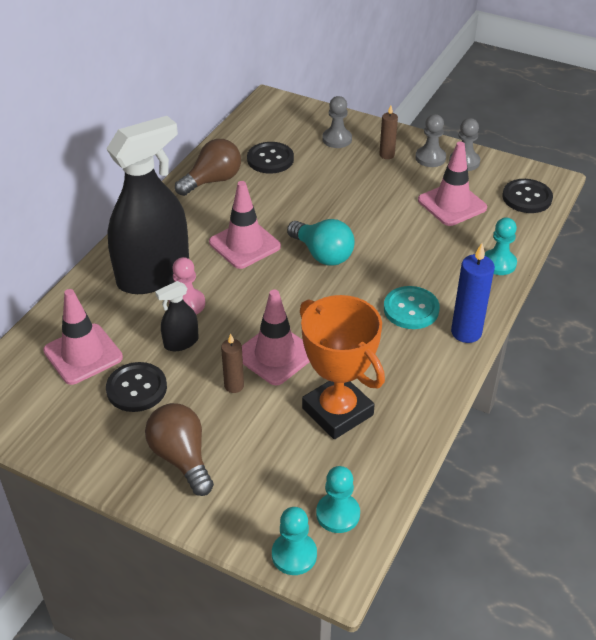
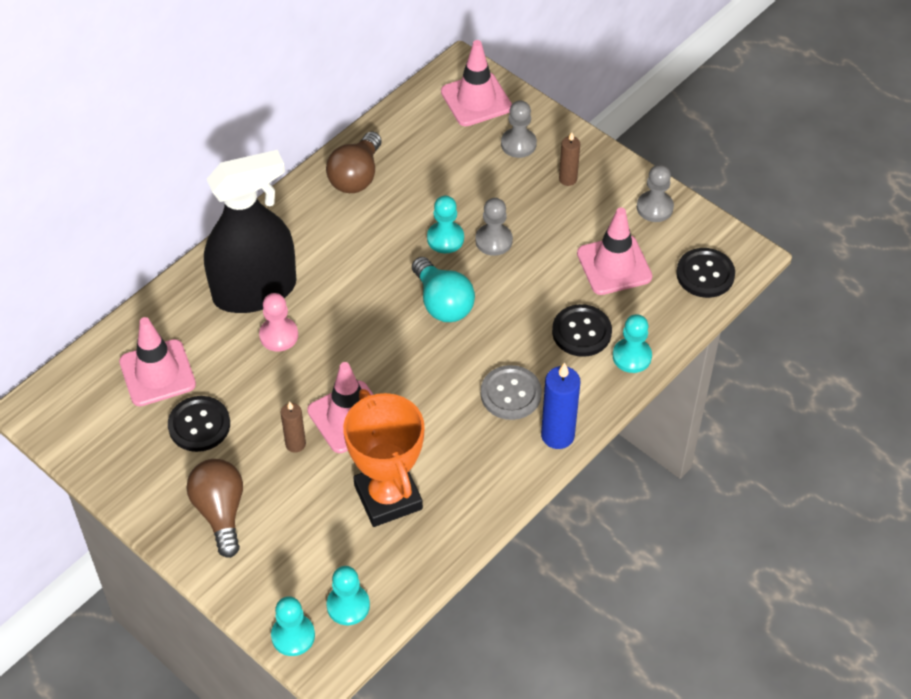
camera: 15 degrees right, 10 degrees up
black spray bottle [155,281,199,351] -> none
brown light bulb [175,139,241,196] -> brown light bulb turned 135 degrees clockwise [326,131,382,193]
pink traffic cone [209,181,281,269] -> pink traffic cone moved to [441,40,512,126]
black button [247,142,294,174] -> black button moved to [552,304,612,357]
turquoise button [384,286,440,329] -> grey button [481,365,542,420]
grey pawn [416,114,446,167] -> grey pawn moved to [475,198,513,256]
none -> turquoise pawn [427,195,464,253]

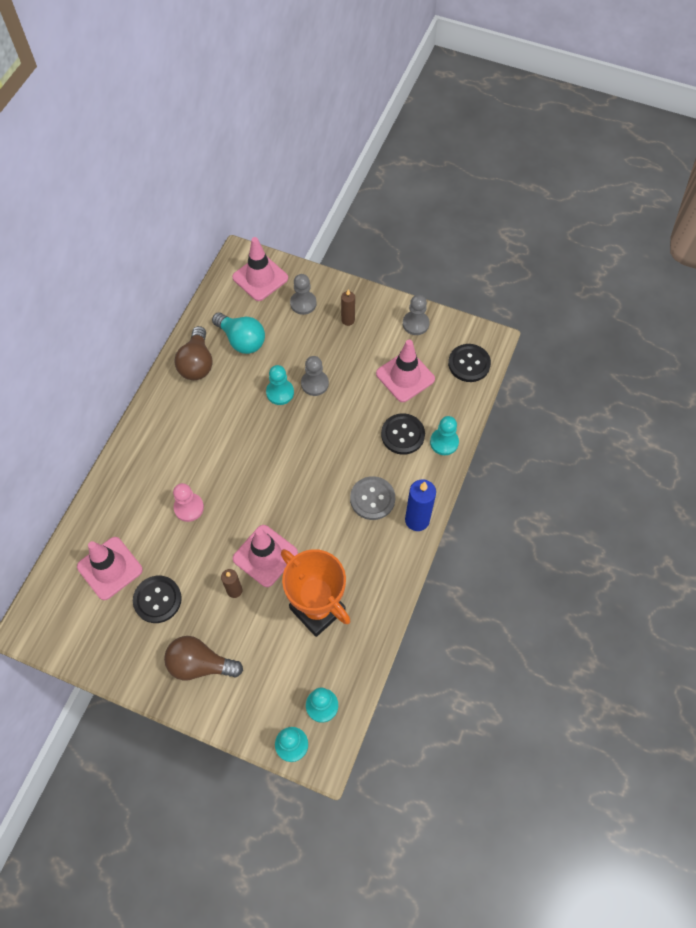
camera: 20 degrees left, 10 degrees up
brown light bulb [186,459,243,558] -> brown light bulb turned 45 degrees counterclockwise [164,636,243,680]
black spray bottle [204,150,297,313] -> none
turquoise light bulb [412,257,475,322] -> turquoise light bulb moved to [212,312,265,354]

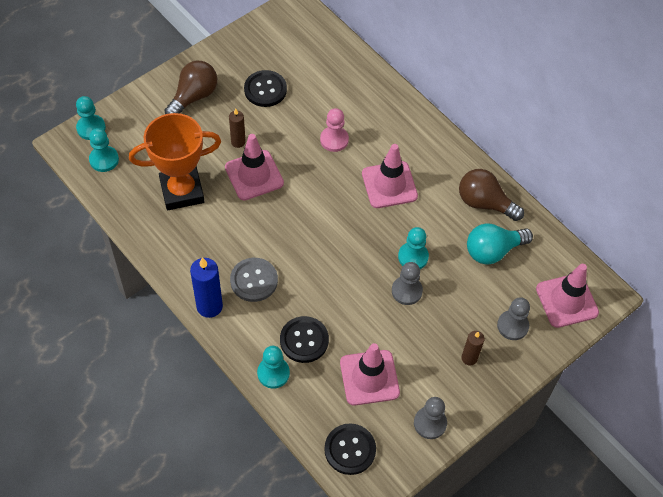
camera: 115 degrees right, 5 degrees down
pink traffic cone [77,537,143,600] -> pink traffic cone moved to [362,144,418,208]

